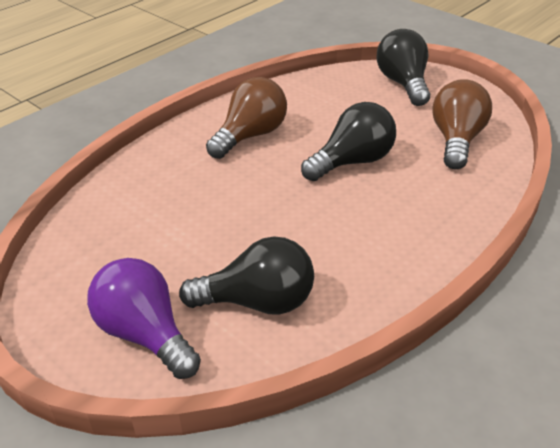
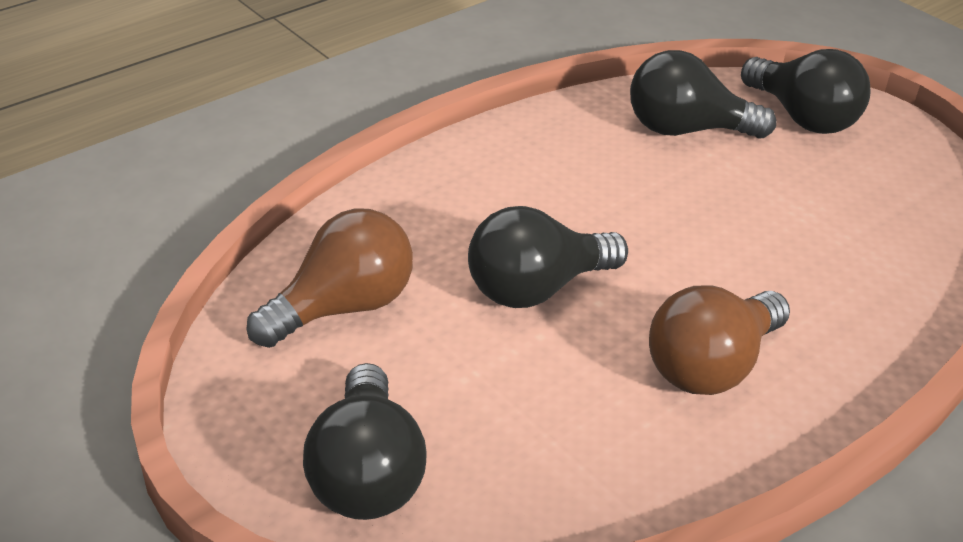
camera: 175 degrees left, 0 degrees up
purple light bulb [87,258,201,379] -> black light bulb [741,49,871,134]
brown light bulb [432,79,492,169] -> brown light bulb turned 150 degrees counterclockwise [247,208,413,348]

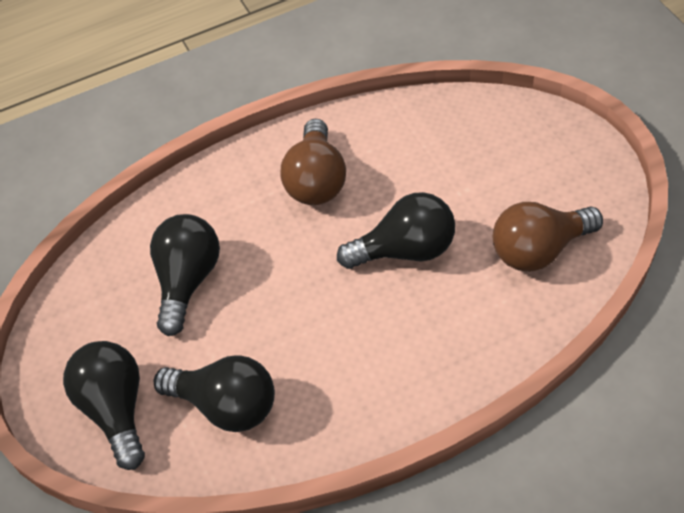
camera: 160 degrees left, 15 degrees up
black light bulb [303,363,426,520] -> black light bulb moved to [150,214,220,336]
brown light bulb [649,286,790,395] -> brown light bulb turned 120 degrees clockwise [281,119,346,205]

